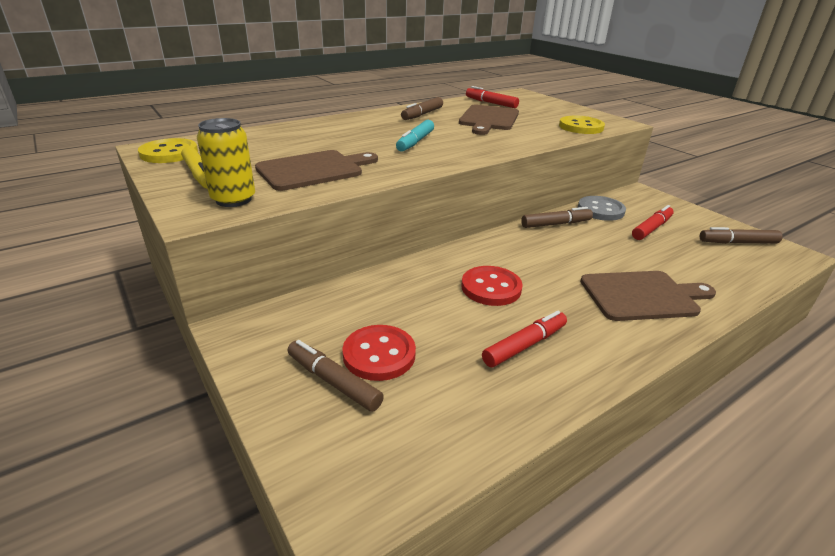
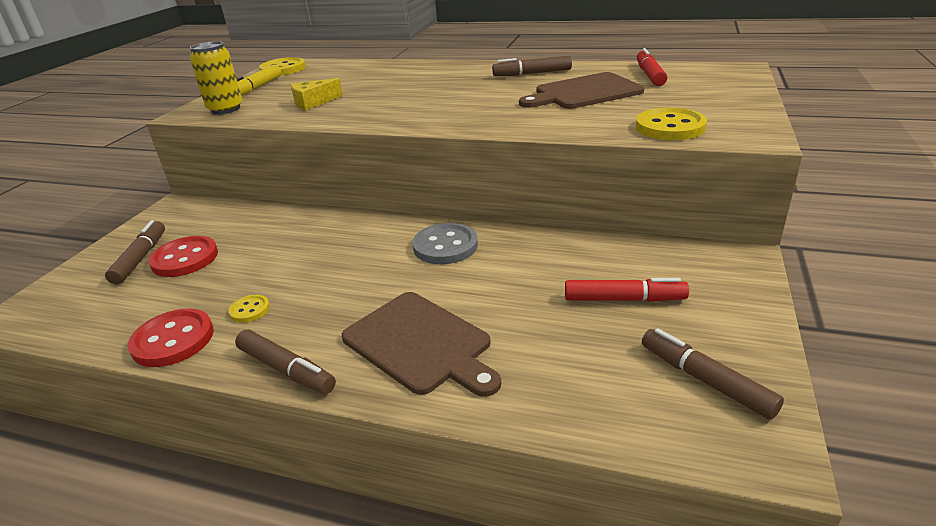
camera: 55 degrees right, 0 degrees up
brown cutting board [255,150,378,191] -> yellow cheese [291,78,343,110]
turquoise marker [396,120,434,152] -> none
red button [461,266,523,306] -> red button moved to [128,309,214,367]
red marker [482,311,567,367] -> yellow button [228,295,270,323]
brown marker [521,207,593,228] -> brown marker moved to [235,330,336,394]
grey button [578,196,626,221] -> grey button moved to [412,223,478,264]

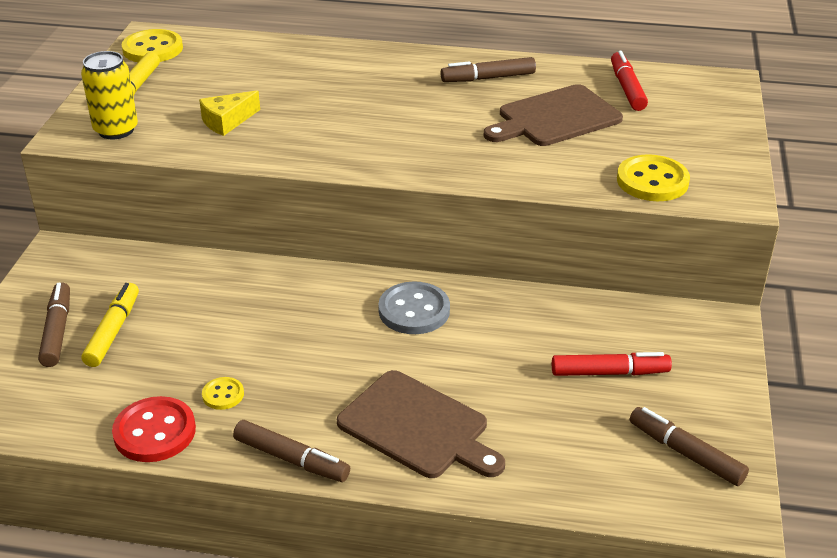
camera: 10 degrees left, 5 degrees up
red button [148,236,218,277] -> yellow marker [82,283,139,367]

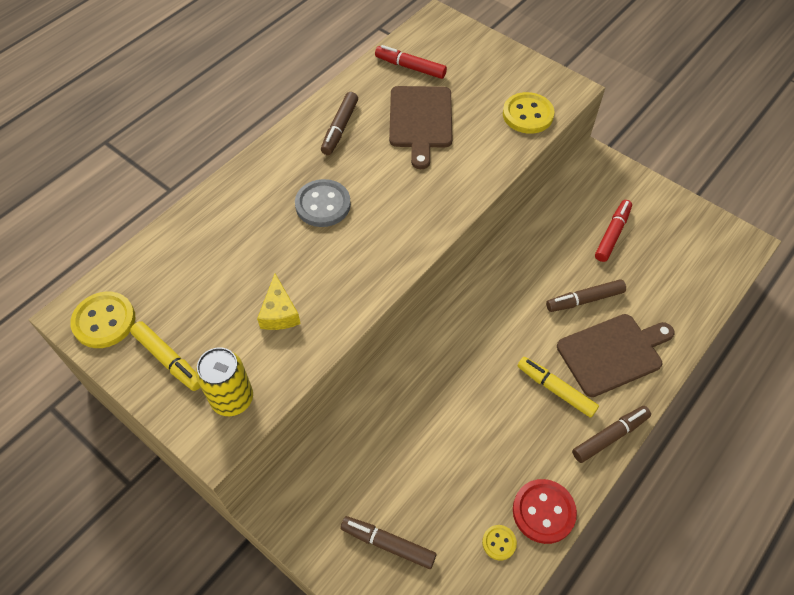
camera: 60 degrees left, 20 degrees up
yellow marker [82,283,139,367] -> yellow marker moved to [518,357,599,418]
yellow button [202,377,244,410] -> yellow button moved to [482,525,517,561]
grey button [378,281,450,334] -> grey button moved to [295,179,351,227]
brown marker [630,407,749,486] -> brown marker moved to [546,279,626,312]

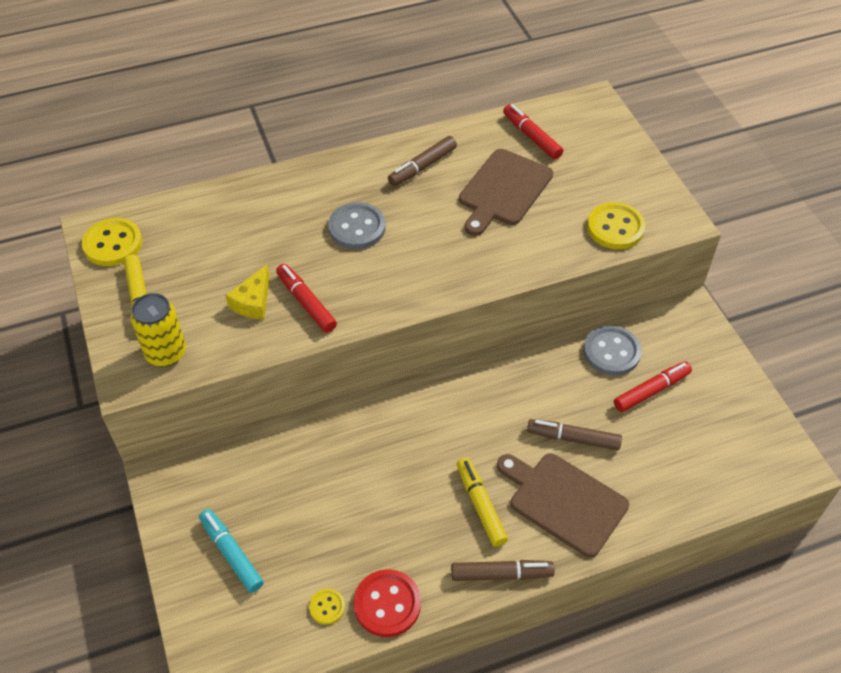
camera: 30 degrees right, 5 degrees down
brown marker [341,516,436,569] -> turquoise marker [199,509,264,593]
brown cutting board [557,314,675,397] -> brown cutting board turned 150 degrees counterclockwise [497,453,629,558]
none -> red marker [276,264,337,333]
none -> grey button [583,325,642,376]

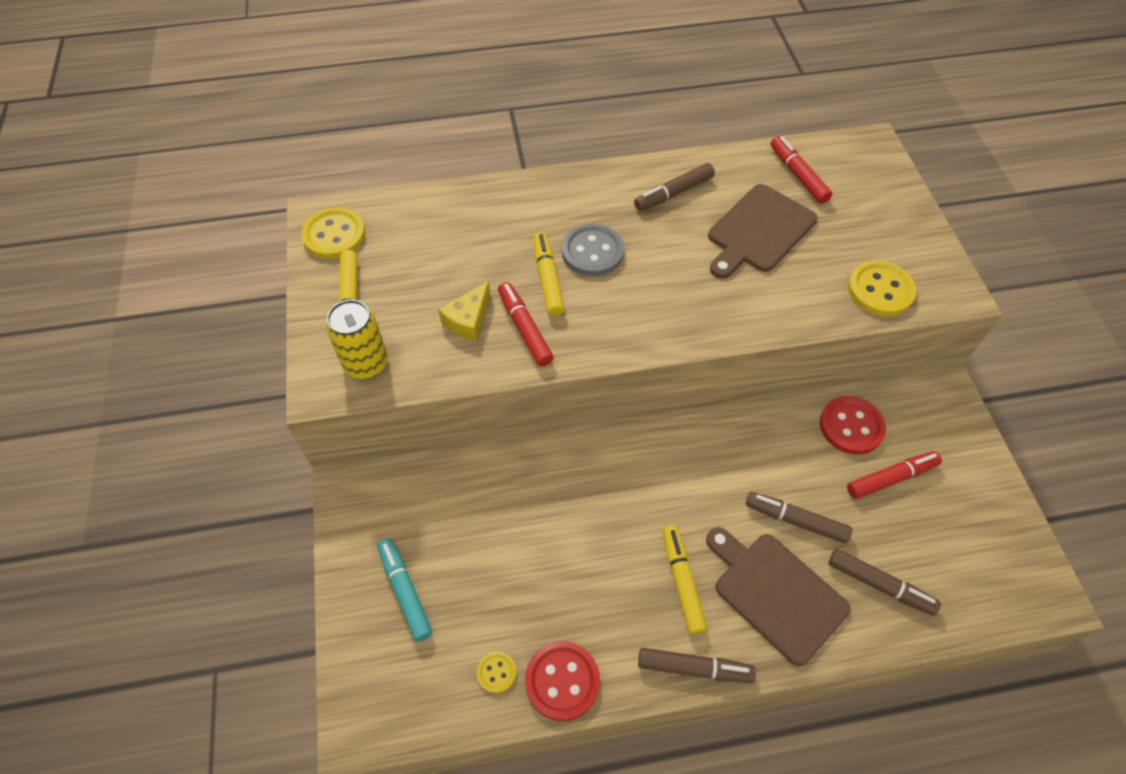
camera: 10 degrees right, 5 degrees up
grey button [583,325,642,376] -> red button [820,396,886,455]
none -> yellow marker [533,232,564,316]
none -> brown marker [829,549,941,616]

